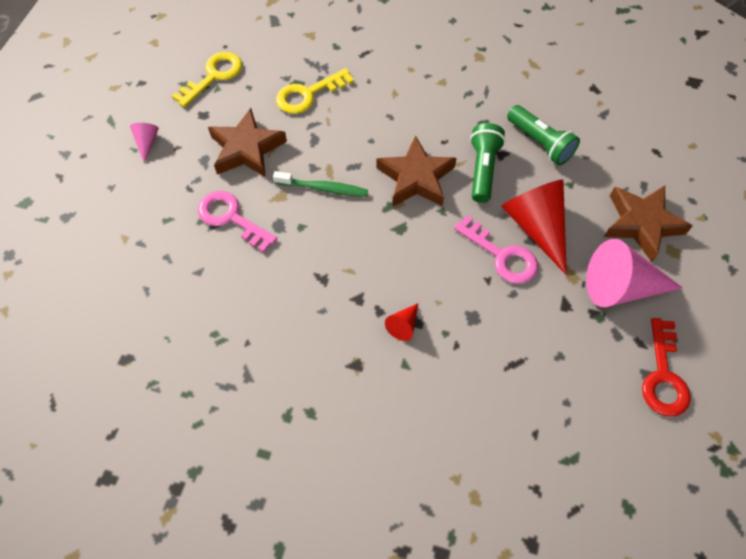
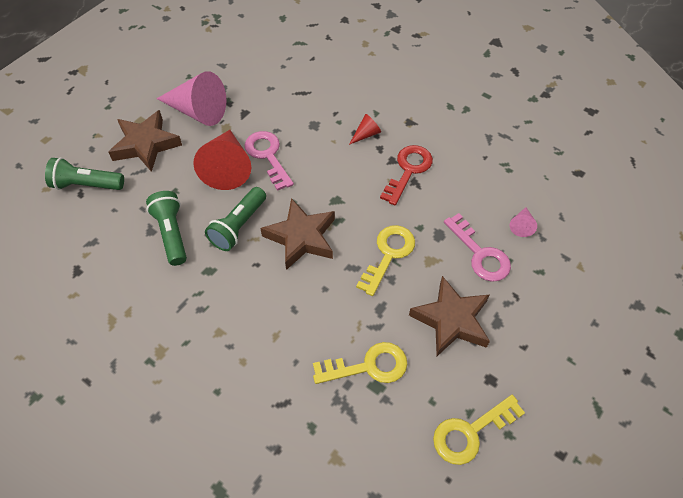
camera: 160 degrees left, 5 degrees down
pink cone [130,123,159,163] -> pink cone moved to [510,207,537,237]
green toothbrush [273,171,368,197] -> yellow key [356,225,415,296]
red key [642,318,691,417] -> red key moved to [380,145,433,205]
none -> green flashlight [45,157,124,190]

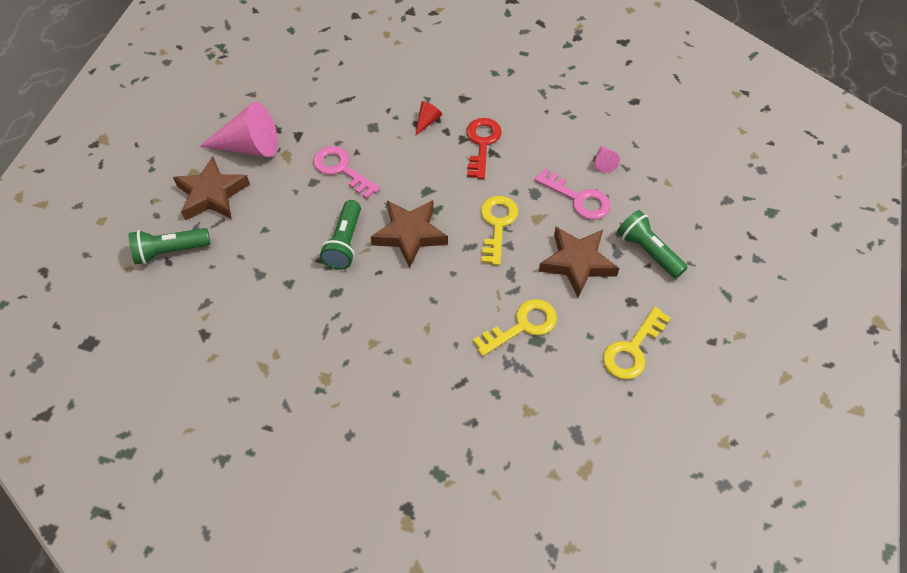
camera: 20 degrees left, 0 degrees up
green flashlight [146,191,187,266] -> green flashlight moved to [617,210,688,278]
red cone [193,130,251,190] -> none

